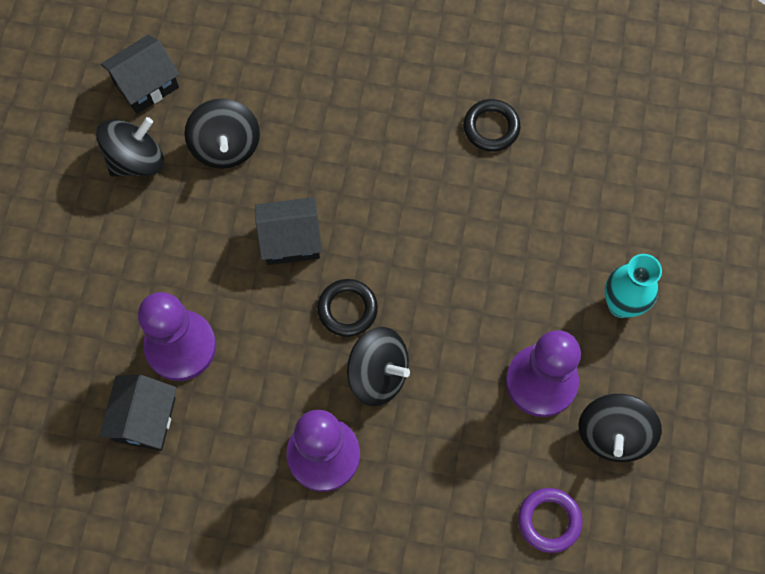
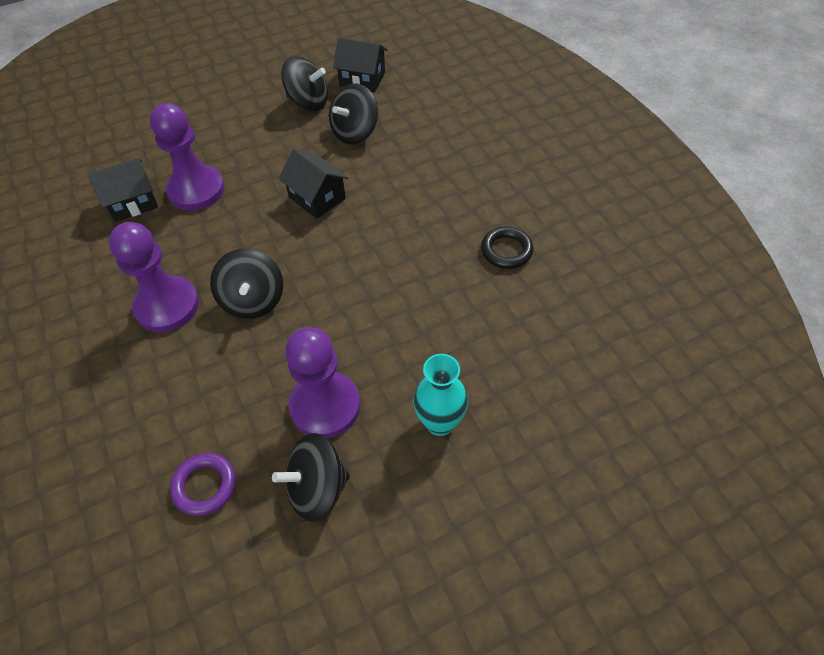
camera: 55 degrees right, 15 degrees down
black ring [317,279,378,337] -> none

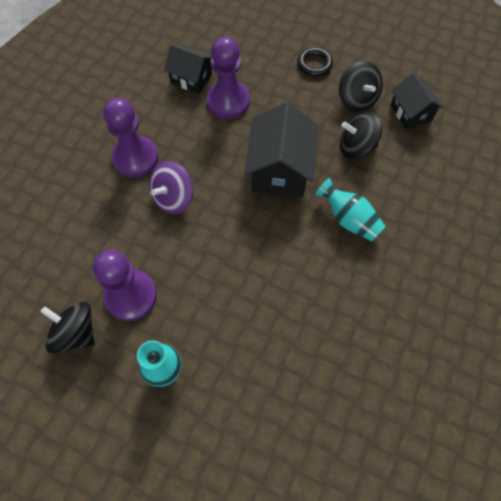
camera: 50 degrees right, 10 degrees up
purple ring [170,453,236,516] -> none
black spinning top [210,248,283,319] -> purple spinning top [149,161,193,214]
black house [278,149,348,219] -> black house [244,102,319,197], size x1.62
black ring [481,227,534,269] -> black ring moved to [298,47,333,77]
none -> turquoise vase [315,178,386,241]

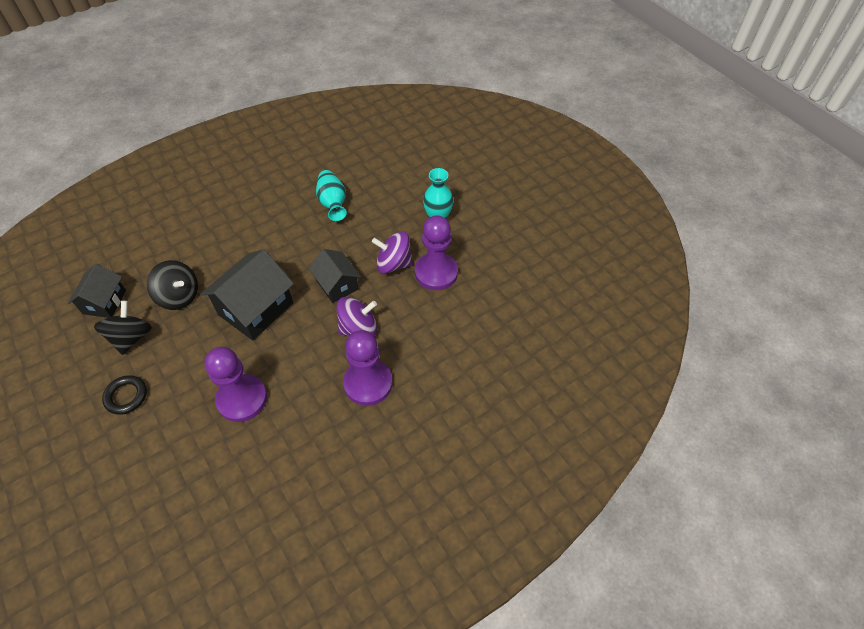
camera: 150 degrees left, 10 degrees down
black spinning top [41,302,94,354] -> none
black house [164,44,212,94] -> black house moved to [309,249,361,303]
turquoise vase [315,178,386,241] -> turquoise vase moved to [316,170,347,221]
none -> purple spinning top [372,231,413,274]

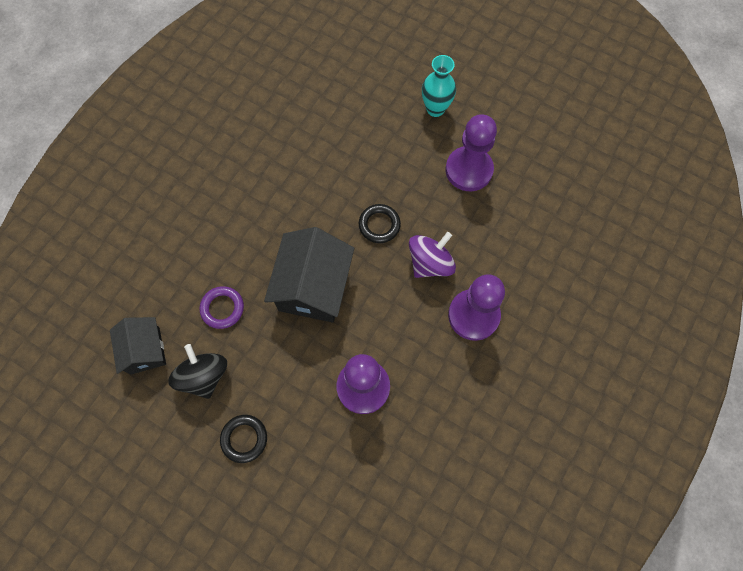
camera: 25 degrees left, 15 degrees up
black spinning top [147,260,198,310] -> purple ring [200,286,244,329]
black house [309,249,361,303] -> black ring [359,204,401,243]
turquoise vase [316,170,347,221] -> none
purple spinning top [372,231,413,274] -> none

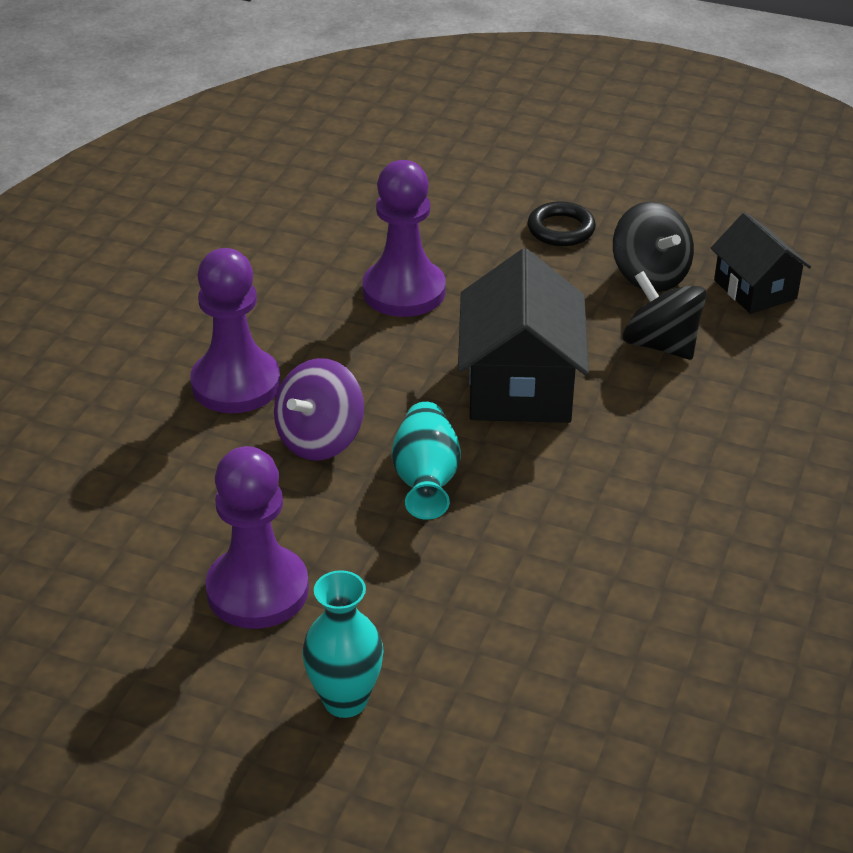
camera: 170 degrees right, 30 degrees down
purple ring [200,286,244,329] -> black spinning top [623,271,707,360]
black ring [359,204,401,243] -> turquoise vase [391,402,461,520]

